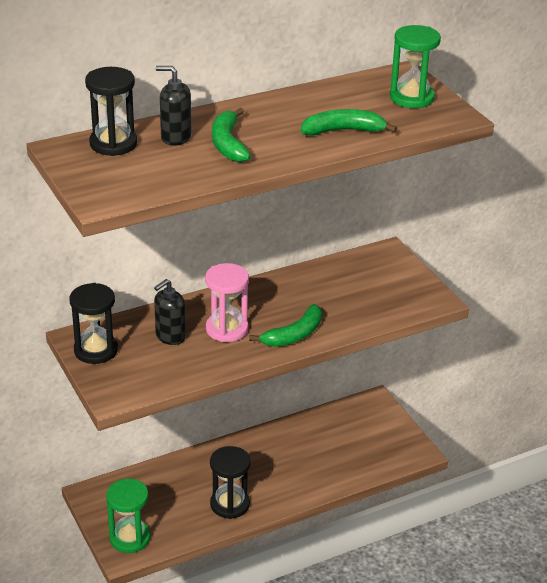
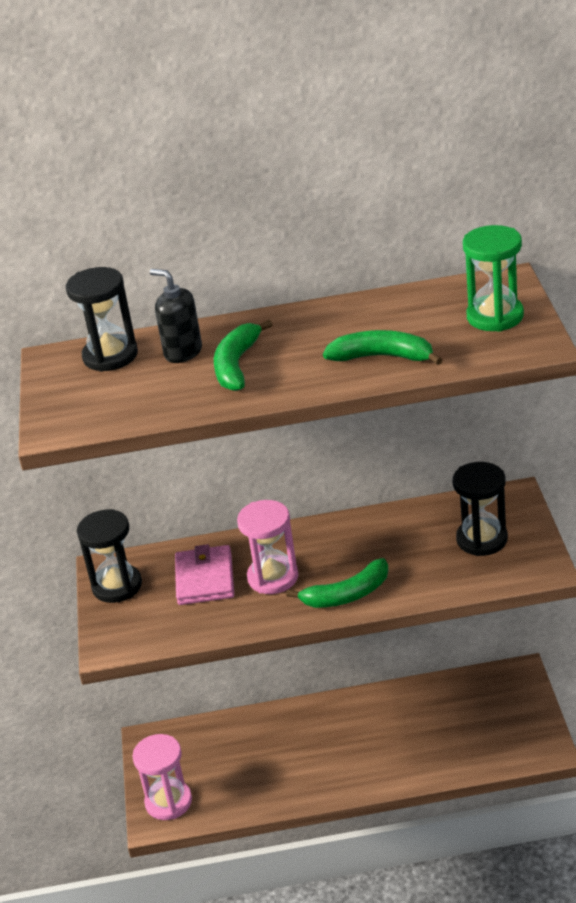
camera: 25 degrees right, 0 degrees up
green hourglass [106,479,150,553] -> pink hourglass [132,734,192,820]
black soap dispenser [154,279,186,345] -> pink wallet [175,544,234,605]
black hourglass [210,446,251,519] -> black hourglass moved to [452,462,508,556]

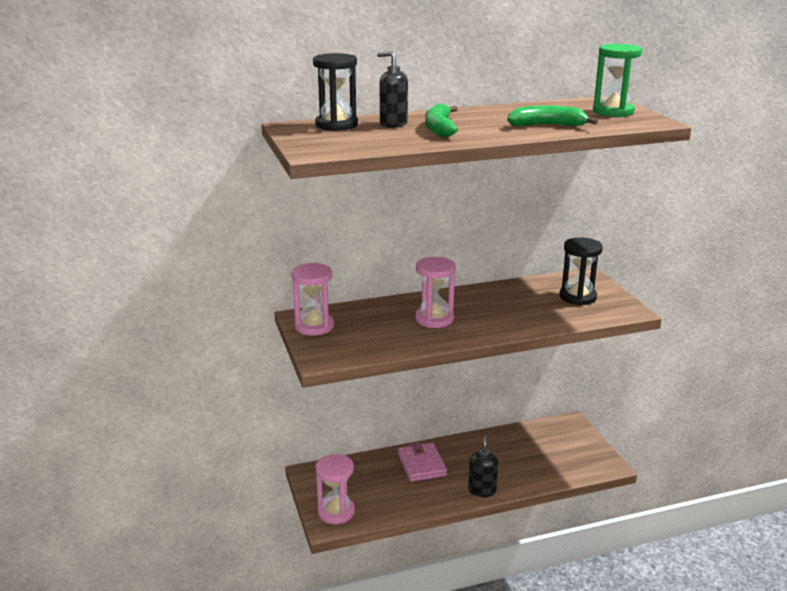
camera: 15 degrees left, 10 degrees down
black hourglass [77,509,142,603] -> pink hourglass [291,263,334,336]
pink wallet [175,544,234,605] -> pink wallet moved to [398,442,447,482]
green banana [286,558,389,608] -> none
none -> black soap dispenser [468,435,498,497]

